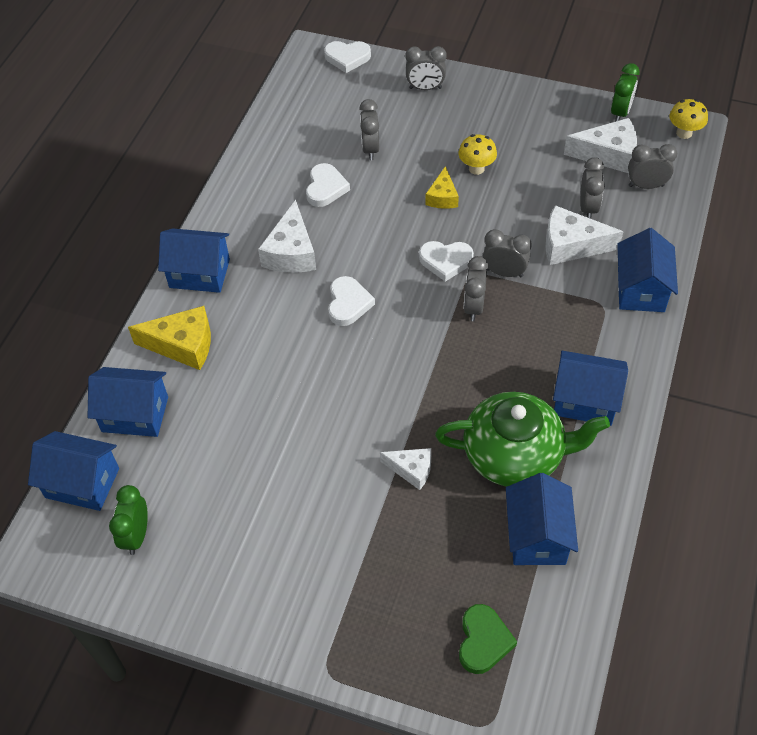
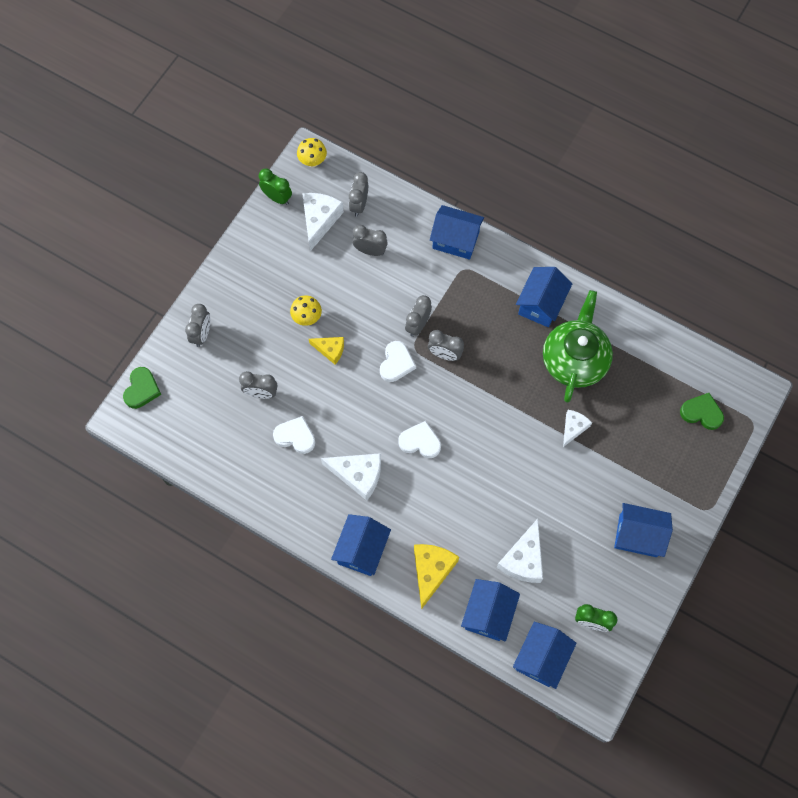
camera: 80 degrees left, 15 degrees up
white heart [324,41,371,73] -> green heart [123,367,161,409]
blue house [506,473,578,565] -> blue house moved to [614,503,673,557]
white cheese [546,205,623,265] -> white cheese moved to [496,519,543,583]

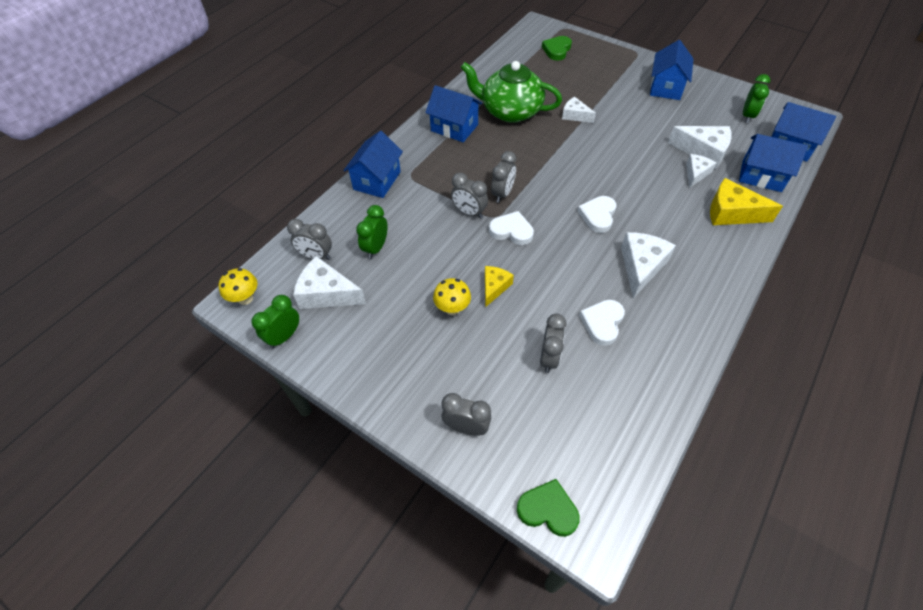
camera: 85 degrees left, 15 degrees down
blue house [331,514,391,576] -> none
grey clock [353,225,388,256] -> green clock [356,205,388,259]
none -> white cheese [686,154,716,187]

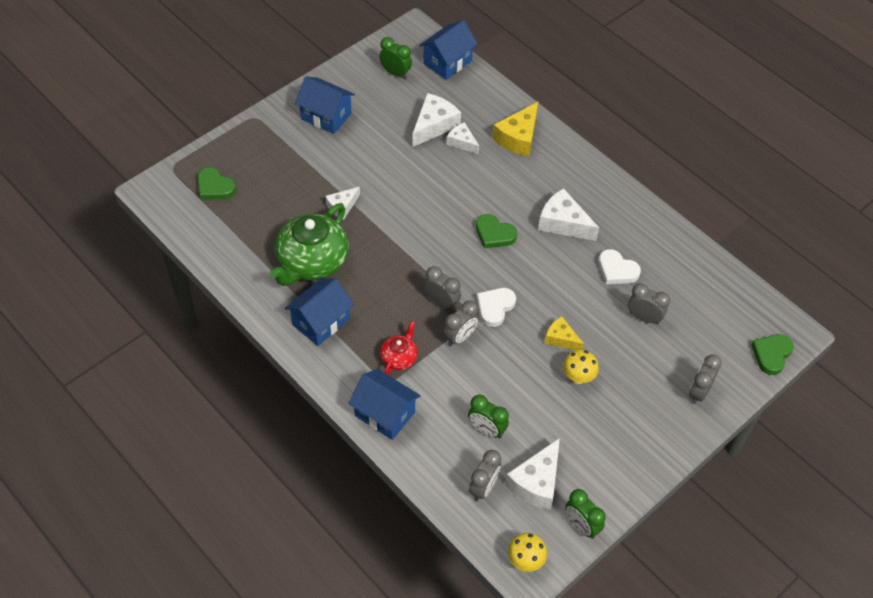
camera: 80 degrees left, 0 degrees up
white heart [577,196,617,233] -> green heart [476,214,517,248]
blue house [739,134,808,192] -> none
none -> red teapot [380,321,418,375]

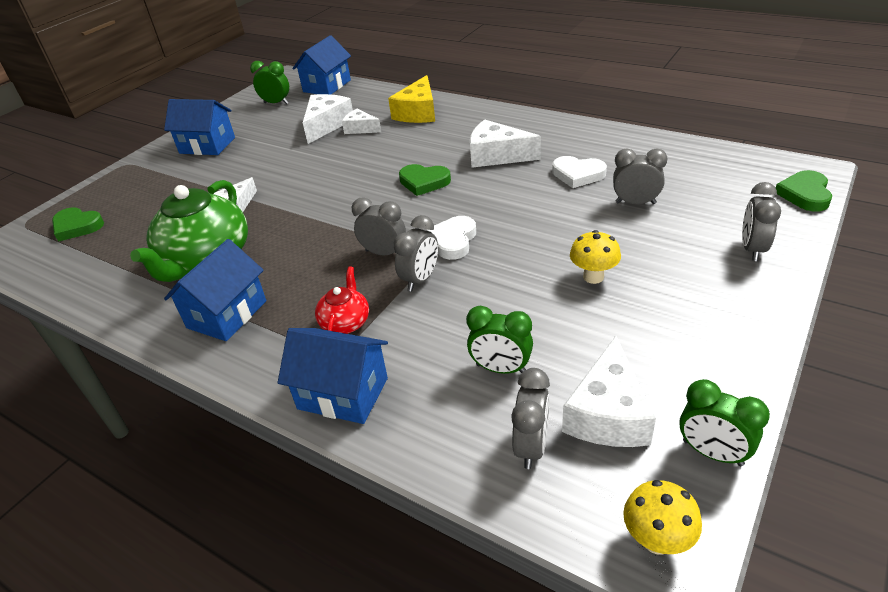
camera: 10 degrees left, 15 degrees down
yellow cheese [545,316,584,350] -> none

